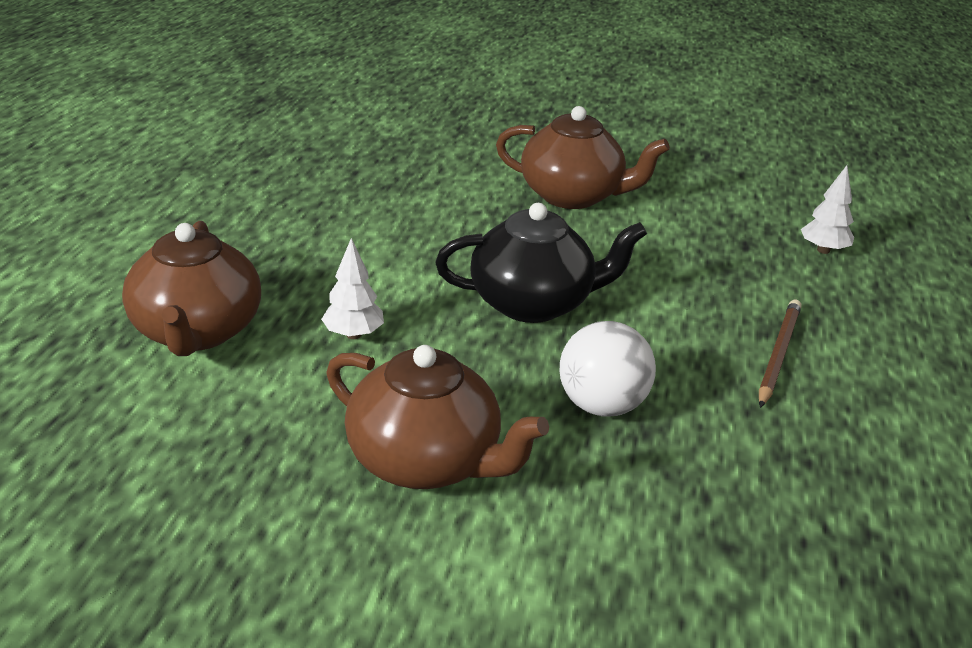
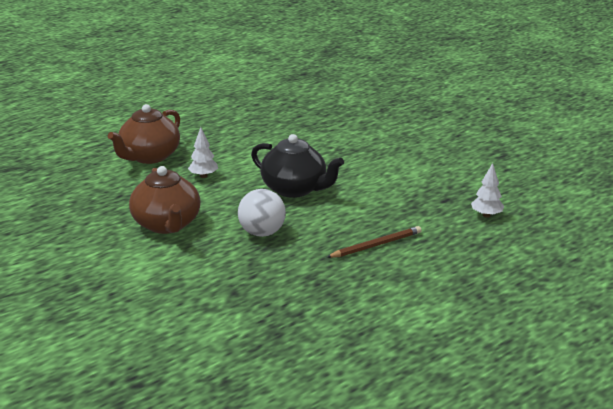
camera: 40 degrees right, 5 degrees down
brown teapot [496,106,670,209] -> none

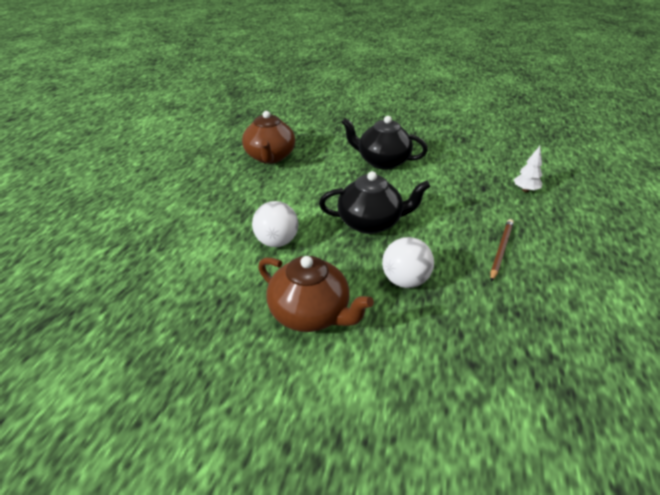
camera: 35 degrees left, 10 degrees up
brown teapot [108,104,180,164] -> brown teapot moved to [242,111,295,164]
white tree [188,127,218,178] -> white ball [252,201,298,247]
none -> black teapot [341,116,428,170]

